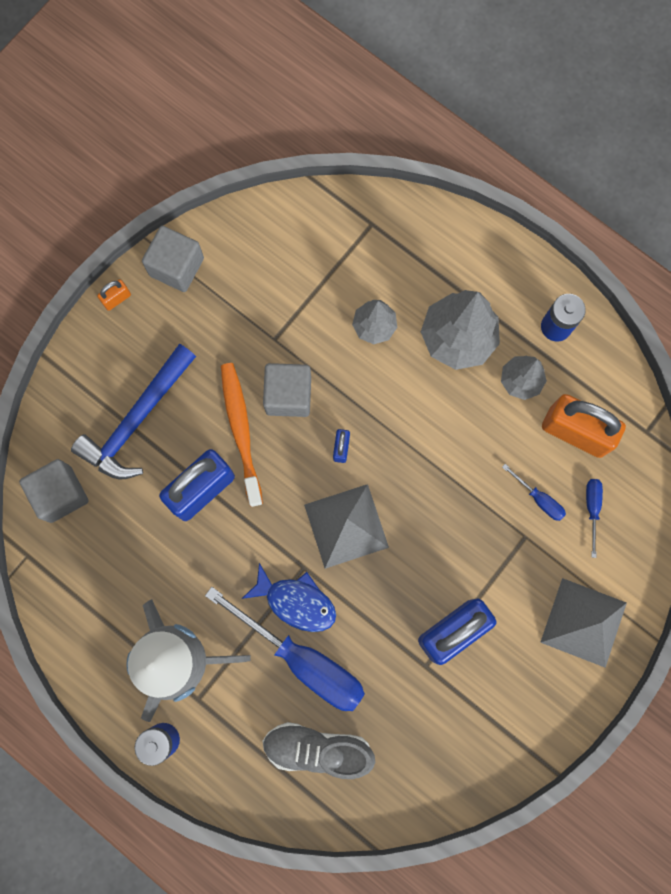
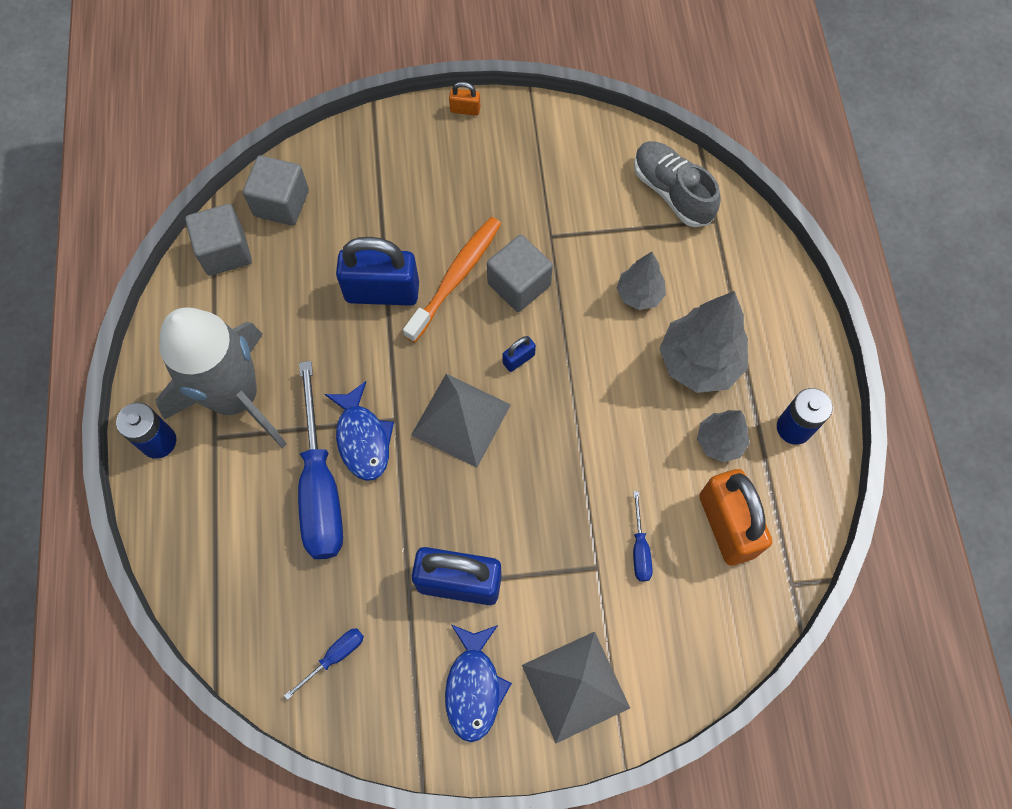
camera: 45 degrees right, 10 degrees down
blue hammer [71,344,196,480] -> none
grey cube [142,226,204,292] -> grey cube moved to [185,204,252,276]
grey shoe [262,722,375,779] -> grey shoe moved to [634,141,721,227]
blue screwdriver [586,479,603,558] -> blue screwdriver moved to [284,628,364,700]
none -> blue fish [445,625,512,742]

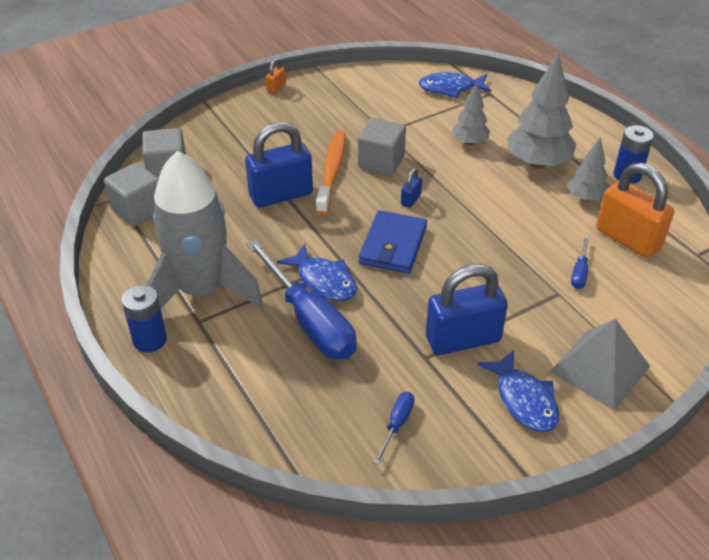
camera: 25 degrees left, 25 degrees down
grey pyramid [411,374,511,468] -> blue wallet [359,210,427,274]
orange padlock [449,82,480,116] -> orange padlock turned 45 degrees counterclockwise [266,58,286,94]
blue screwdriver [633,491,653,581] -> blue screwdriver turned 45 degrees clockwise [571,235,590,289]
grey shoe [634,141,721,227] -> blue fish [419,72,491,98]

